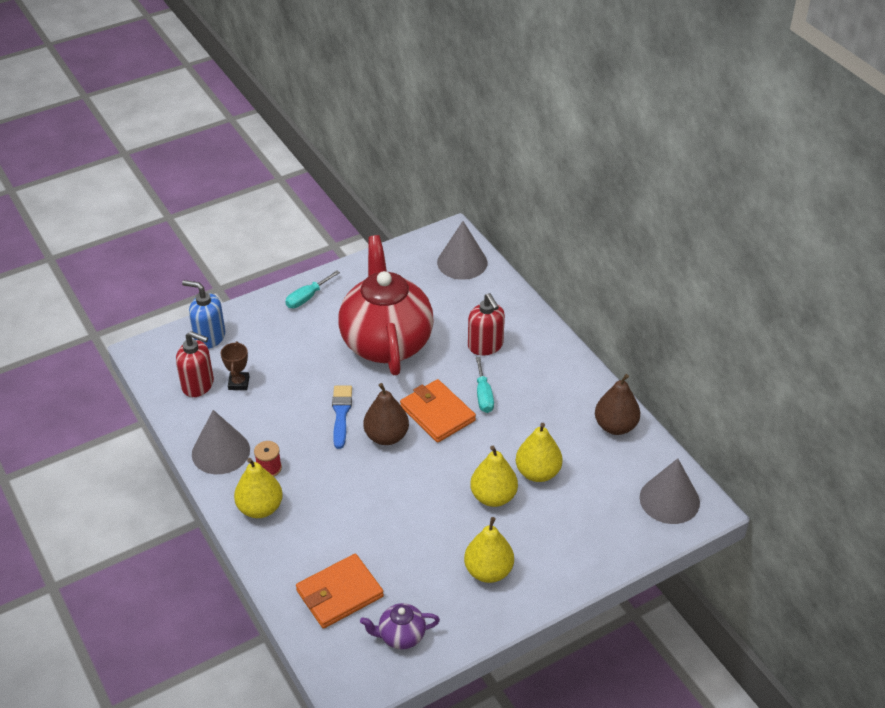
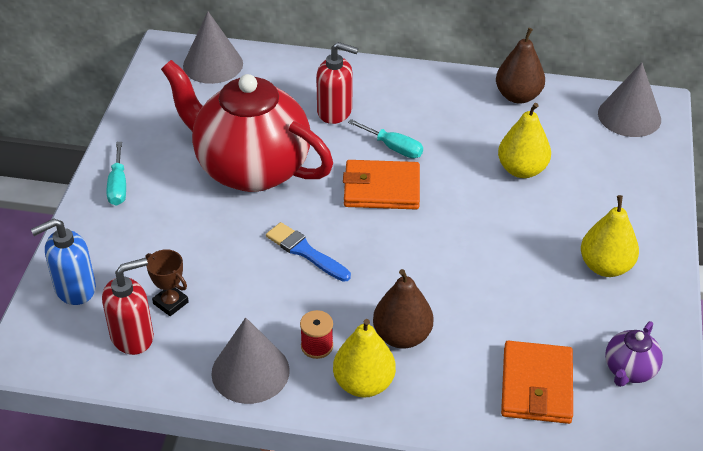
camera: 50 degrees left, 0 degrees up
brown pear [363,383,409,445] -> brown pear moved to [373,269,434,348]
yellow pear [470,446,518,507] -> none

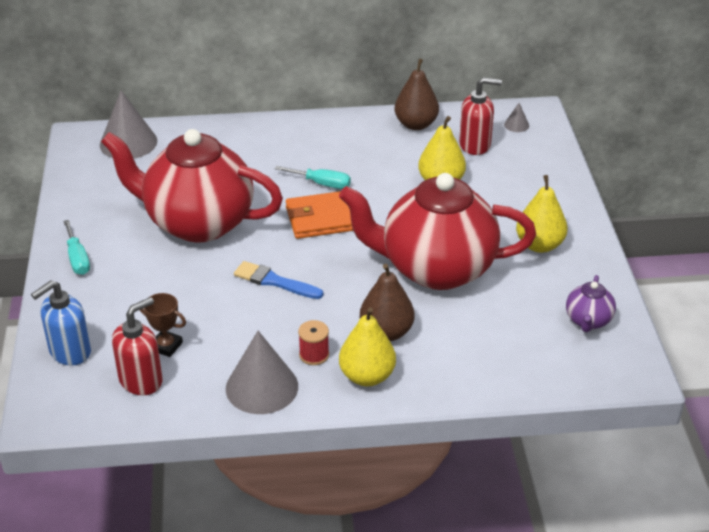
camera: 15 degrees left, 5 degrees down
red soap dispenser [316,42,358,124] -> red soap dispenser moved to [459,77,502,155]
orange wallet [501,341,573,424] -> none
grey cone [598,63,661,137] -> grey cone [504,103,529,132], size x0.45
none -> red teapot [339,173,536,290]

